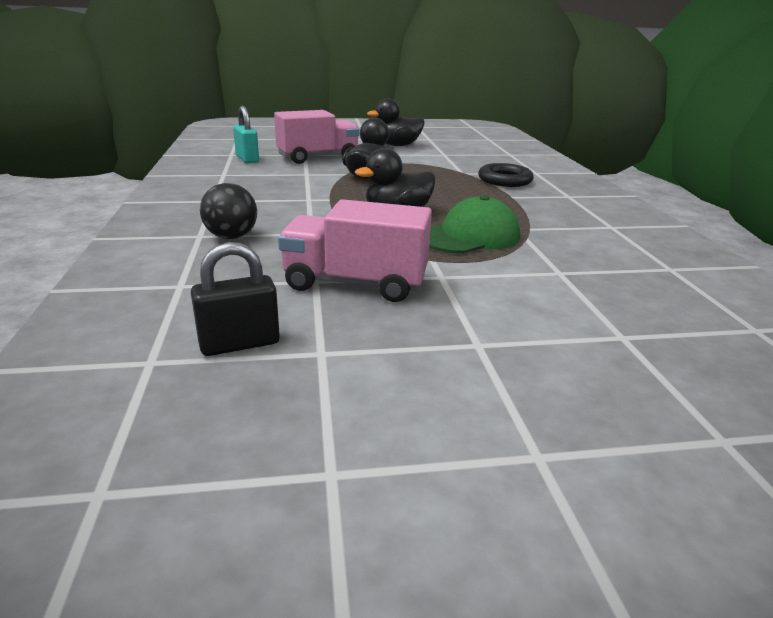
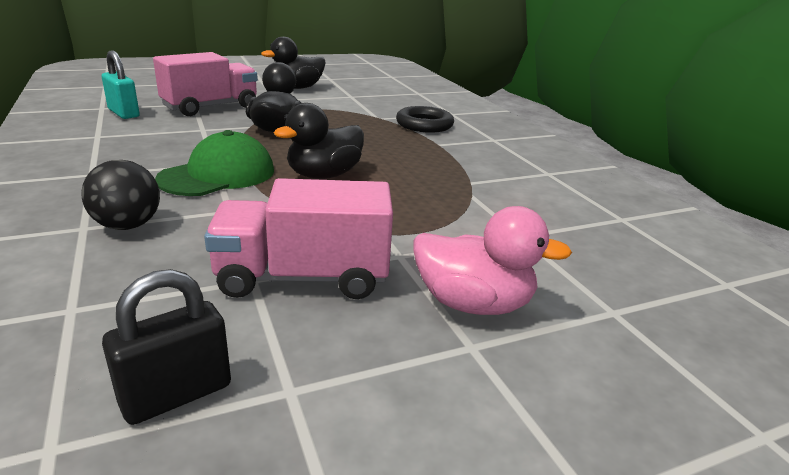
camera: 15 degrees left, 0 degrees up
green cap [429,195,520,254] -> green cap moved to [155,130,274,196]
none -> pink duck [413,206,572,315]

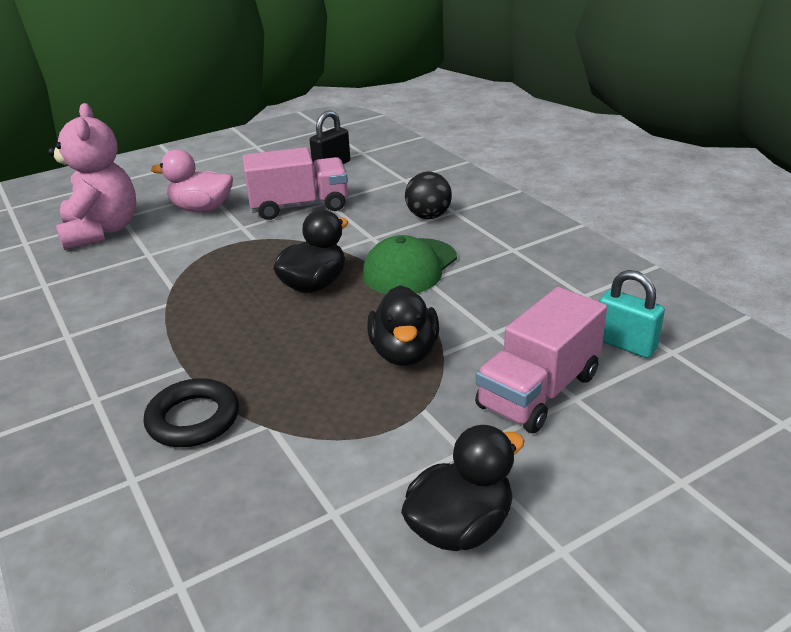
camera: 175 degrees right, 5 degrees up
none -> pink teddy bear [48,103,136,250]

